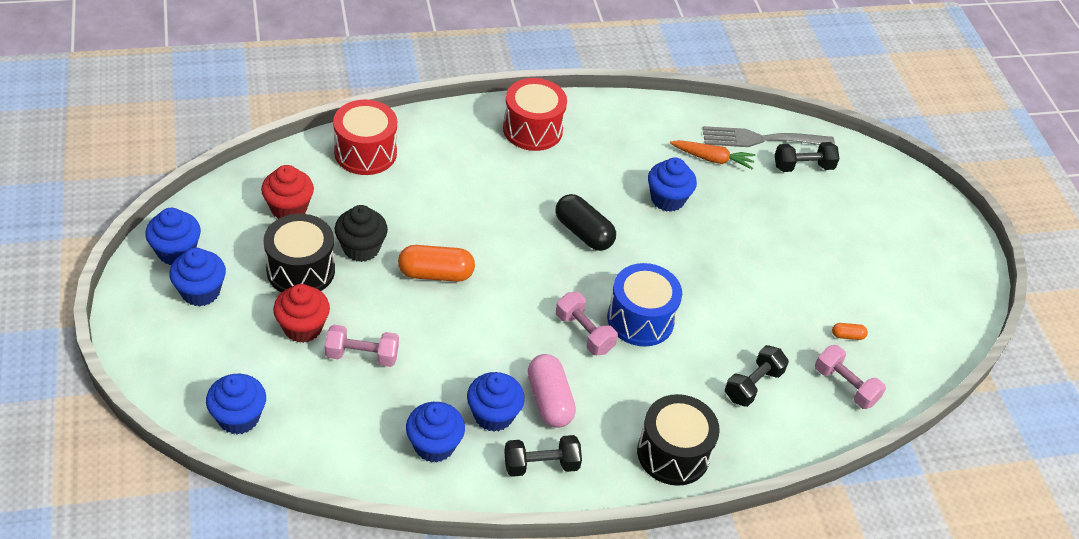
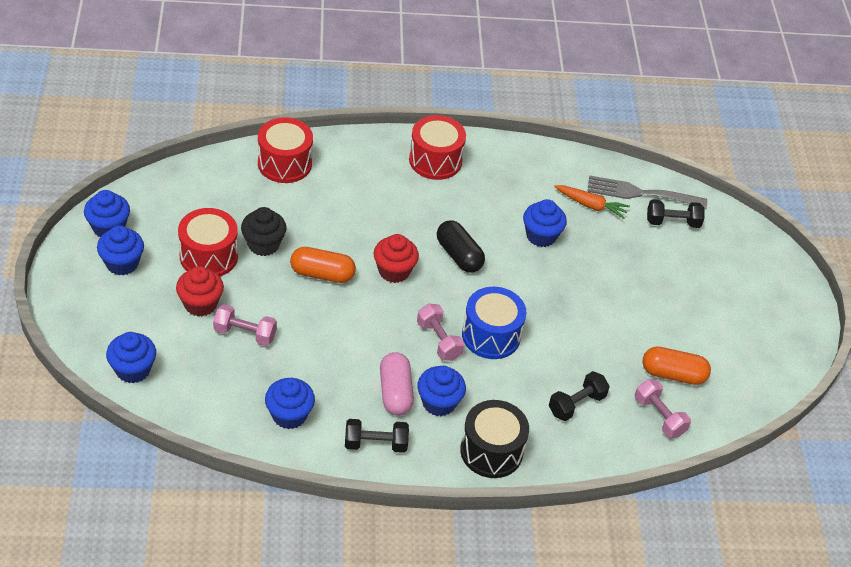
camera: 10 degrees right, 0 degrees up
red cupcake [261,165,314,219] -> red cupcake moved to [374,234,419,283]
black drum [264,214,335,293] -> red drum [178,208,238,276]
blue cupcake [467,372,525,432] -> blue cupcake moved to [417,366,466,416]
orange capsule [832,323,868,340] -> orange capsule [642,346,711,385], size x2.16

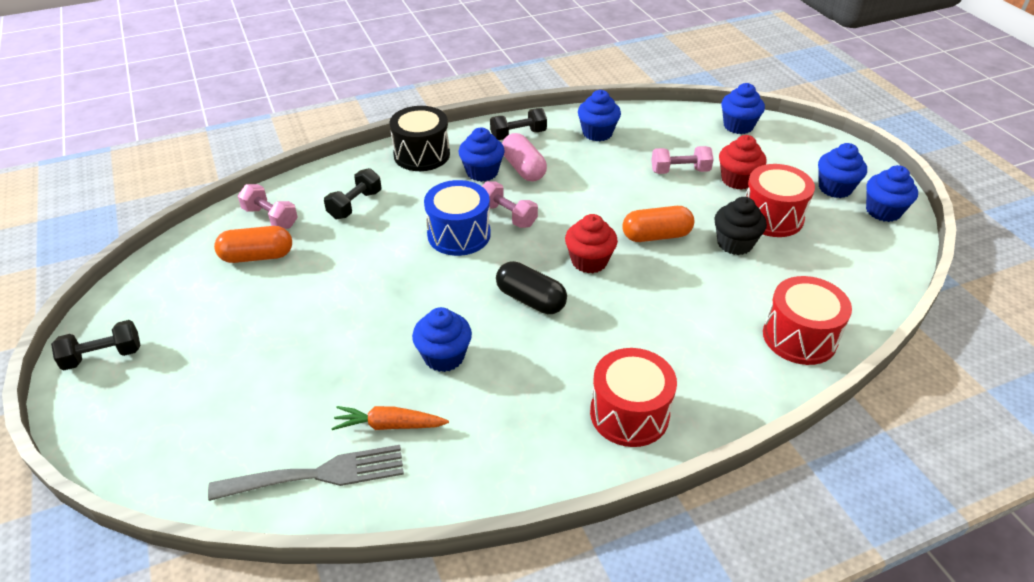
camera: 165 degrees right, 5 degrees down
black dumbbell [647,199,705,228] -> black dumbbell moved to [51,320,141,370]

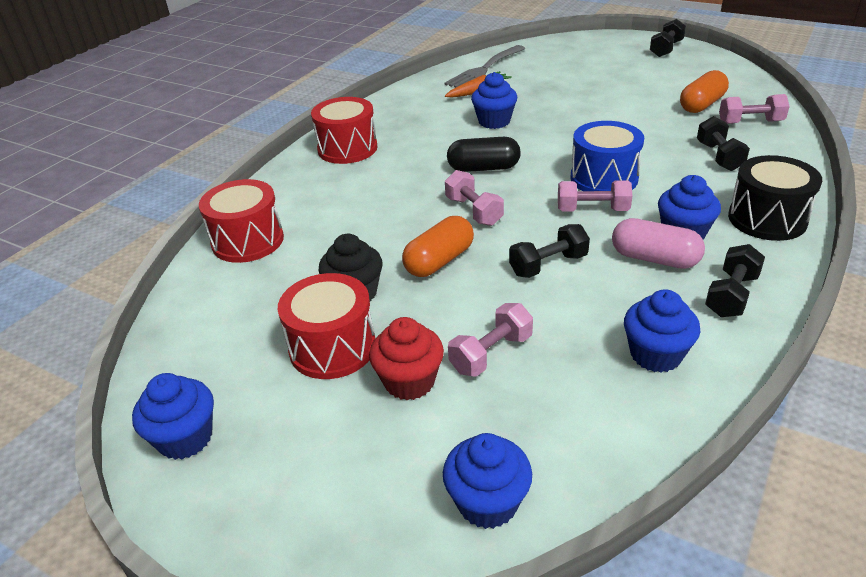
camera: 145 degrees right, 5 degrees down
red cupcake [565,214,618,273] -> pink dumbbell [445,170,504,226]
blue cupcake [818,143,867,198] -> none
none -> black dumbbell [509,224,590,278]

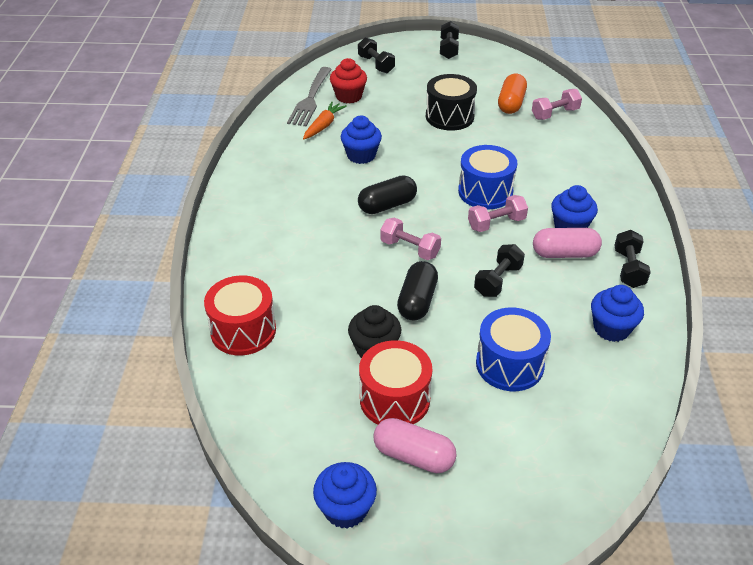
camera: 30 degrees left, 5 degrees up
red drum [311,97,378,164] -> none
red cupcake [369,317,444,400] -> red cupcake moved to [330,58,367,103]
orange capsule [402,216,474,277] -> black capsule [397,261,438,320]
blue cupcake [443,433,532,529] -> none
pink dumbbell [448,303,533,377] -> blue drum [476,308,551,391]
black dumbbell [697,116,750,171] -> black dumbbell moved to [358,37,395,73]
black drum [728,155,822,241] -> black drum moved to [426,74,477,131]
none -> pink capsule [373,418,457,473]

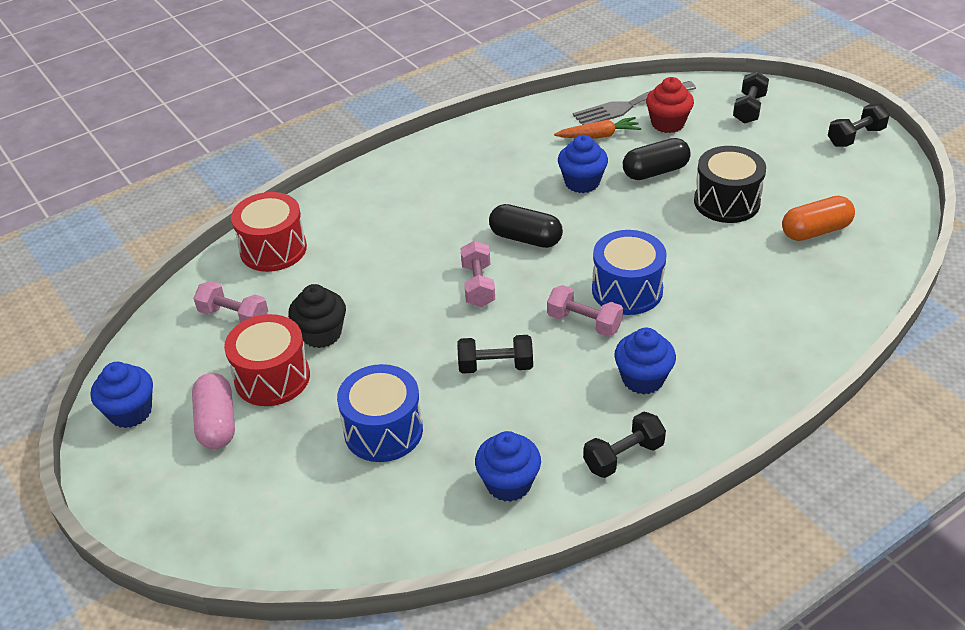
camera: 55 degrees right, 0 degrees up
black capsule [397,261,438,320] -> black capsule moved to [623,138,691,180]
pink dumbbell [532,89,582,120] -> pink dumbbell moved to [194,281,268,323]
pink capsule [533,228,602,258] -> none

